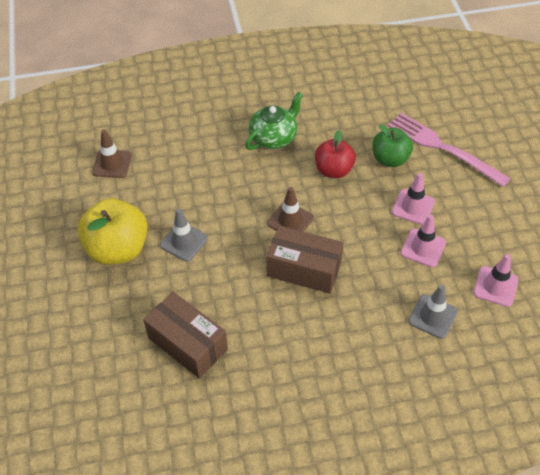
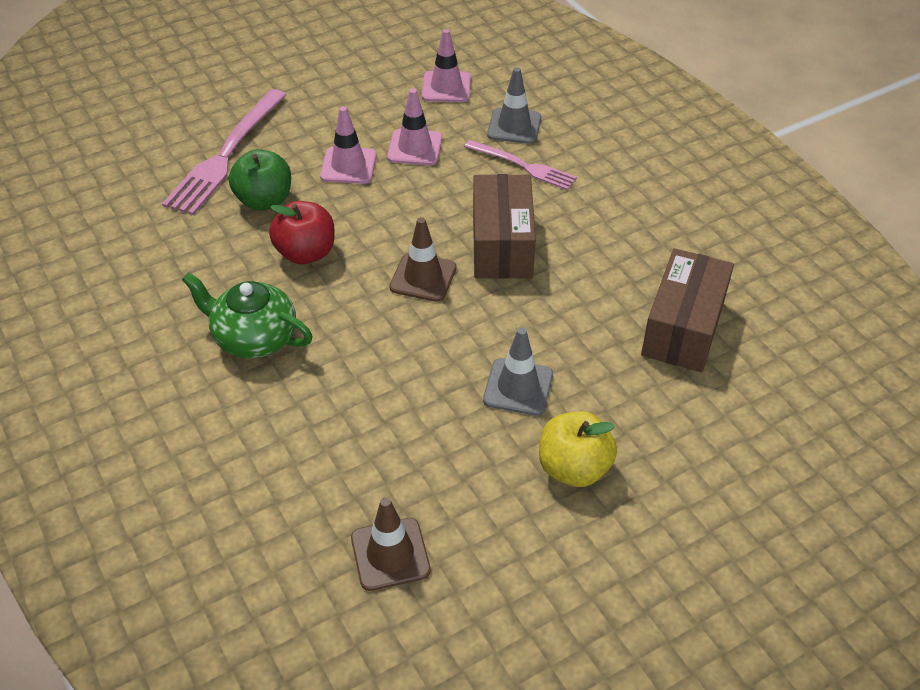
camera: 110 degrees left, 5 degrees down
yellow apple [78,198,148,265] -> yellow apple [539,411,617,487], size x0.65
none -> pink fork [464,140,577,190]

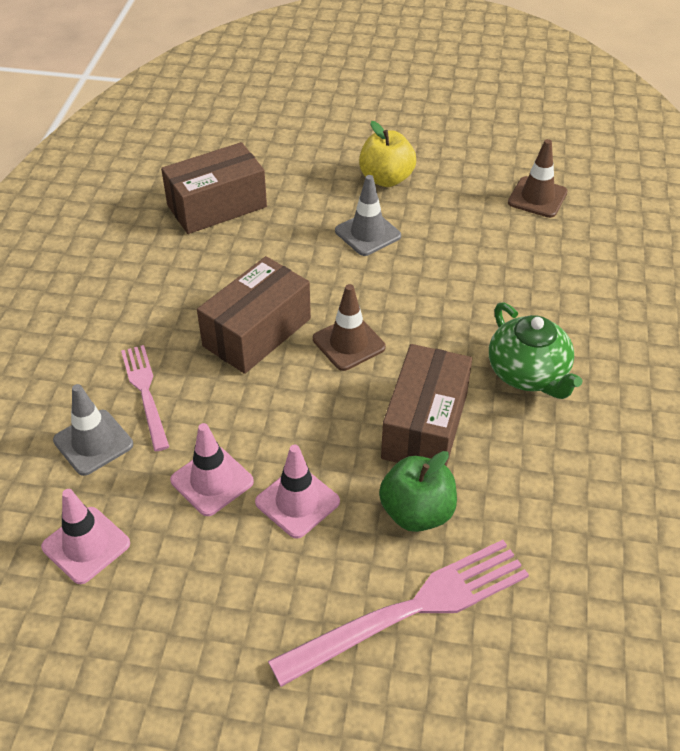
camera: 140 degrees left, 0 degrees up
red apple [269,201,335,264] -> brown box [381,344,472,467]

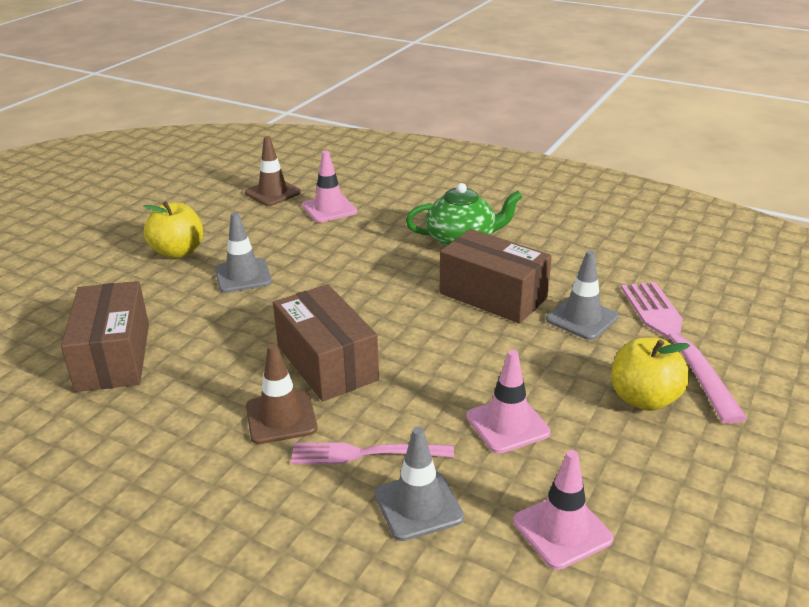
camera: 70 degrees left, 15 degrees down
pink traffic cone [255,445,340,539] -> pink traffic cone moved to [302,151,357,222]
brown traffic cone [313,284,386,371] -> brown traffic cone moved to [246,344,317,444]
green apple [379,451,457,532] -> grey traffic cone [546,250,619,340]
none -> yellow apple [612,337,690,411]

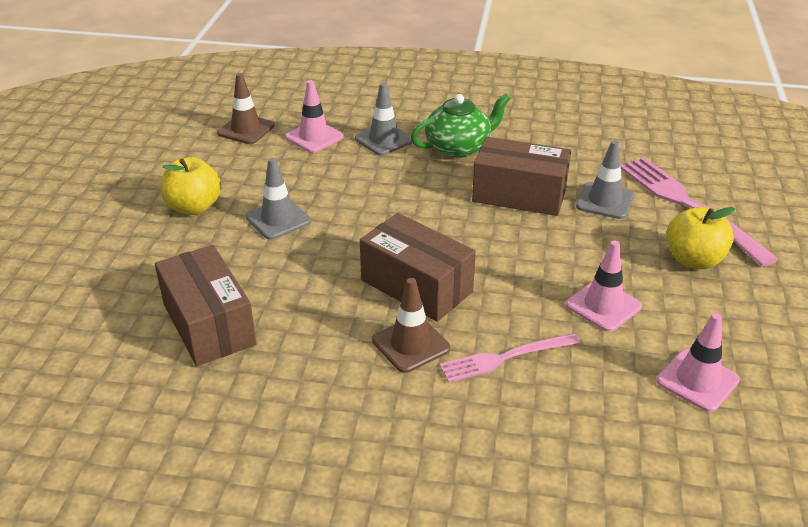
camera: 20 degrees left, 5 degrees up
grey traffic cone [374,427,464,541] -> grey traffic cone moved to [355,83,412,156]

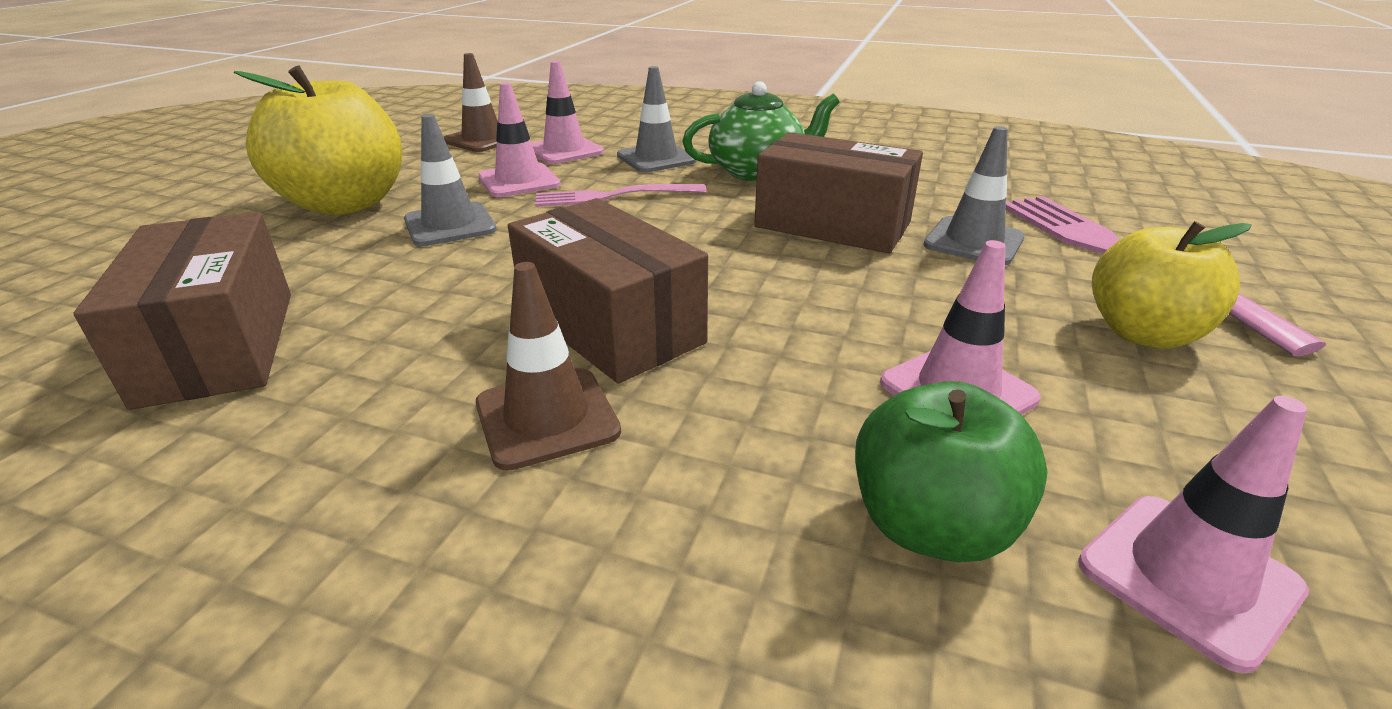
camera: 10 degrees right, 5 degrees down
yellow apple [161,157,221,215] -> yellow apple [234,66,402,215], size x1.54
pink fork [439,333,580,383] -> pink fork moved to [535,184,706,207]
none -> pink traffic cone [478,82,561,197]
none -> green apple [855,381,1048,562]

